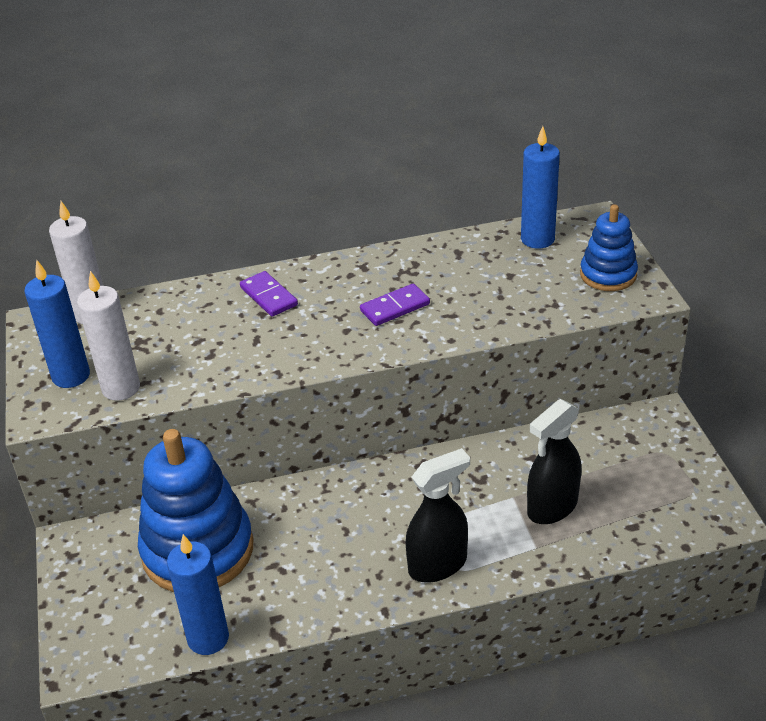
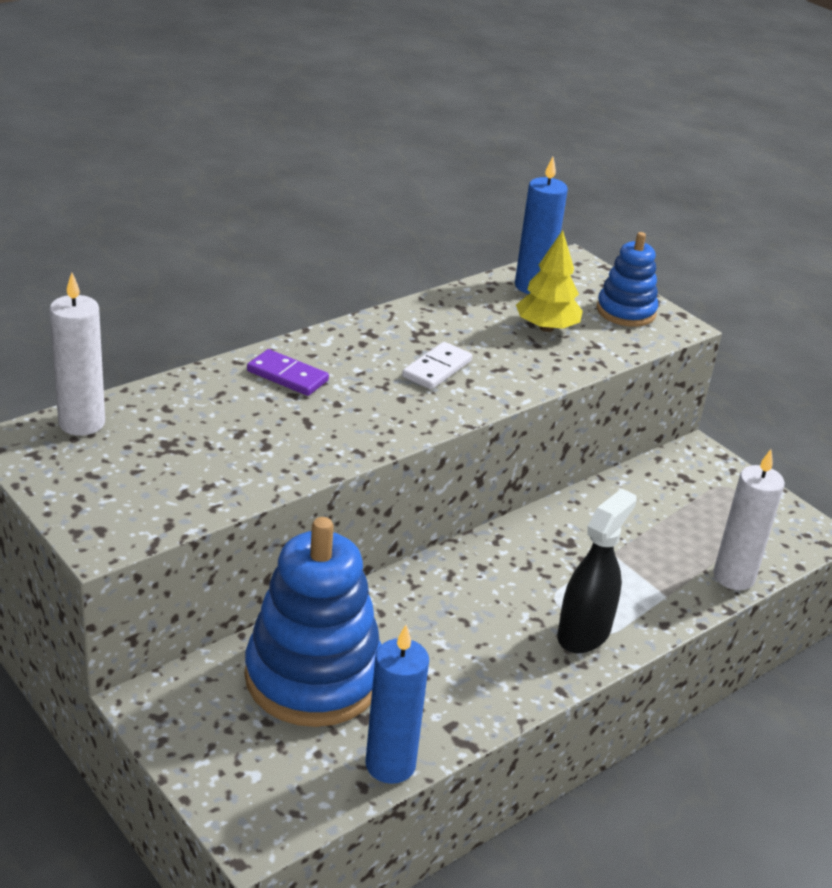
camera: 30 degrees left, 5 degrees down
blue candle [24,259,90,388] -> none
white candle [77,271,140,401] -> white candle moved to [713,449,785,590]
purple domino [360,284,430,326] -> white domino [402,342,472,389]
black spray bottle [527,399,581,524] -> none
none -> yellow tree [516,230,583,332]

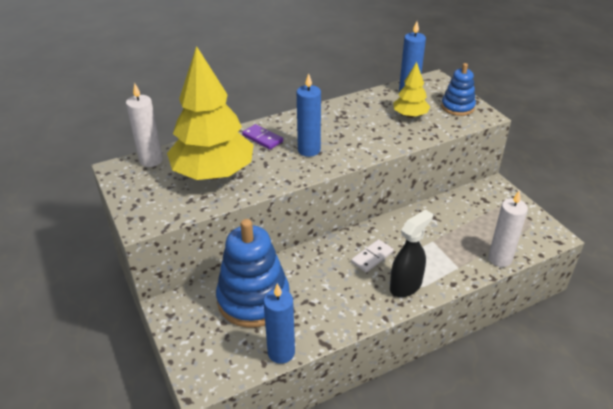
camera: 15 degrees right, 5 degrees up
white domino [402,342,472,389] -> white domino moved to [351,239,394,272]
none -> yellow tree [167,46,254,180]
none -> blue candle [297,73,321,157]

